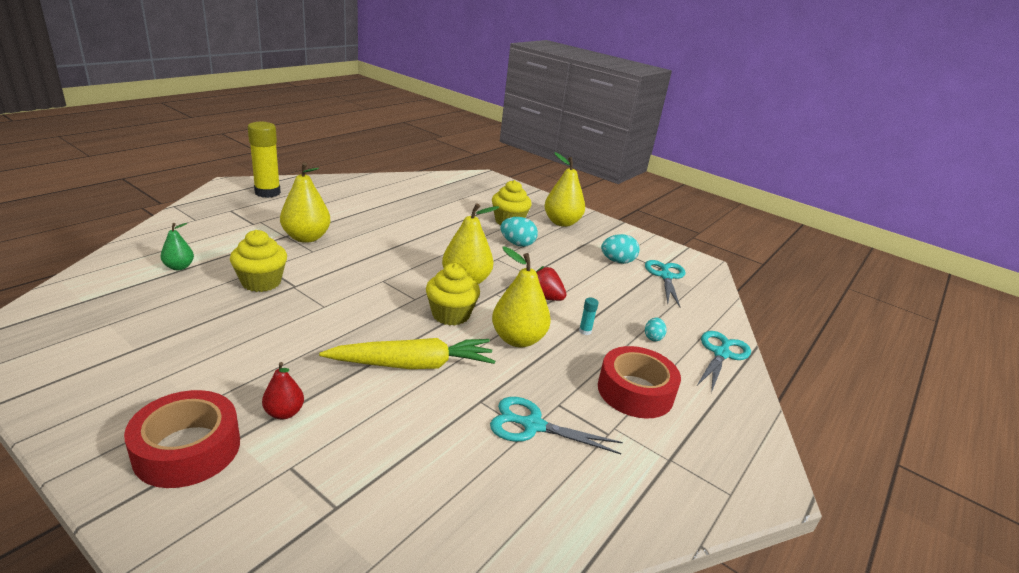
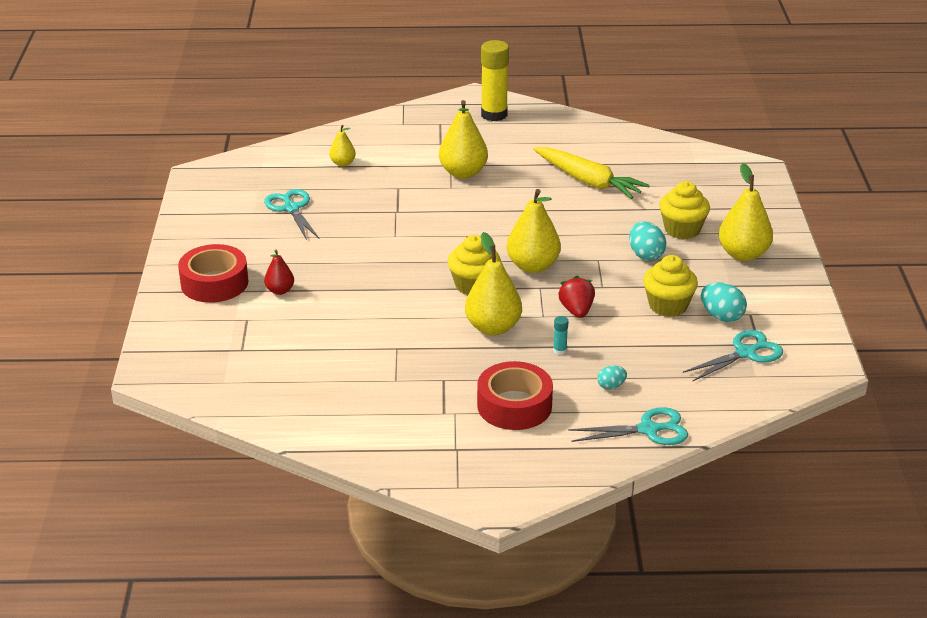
camera: 55 degrees right, 5 degrees up
green pear [161,223,194,270] -> yellow pear [329,125,356,166]
yellow cupcake [230,230,287,292] -> yellow cupcake moved to [643,255,698,317]
yellow carrot [319,338,495,369] -> yellow carrot moved to [533,147,650,199]
turquoise scissors [490,397,623,454] -> turquoise scissors moved to [264,189,320,240]

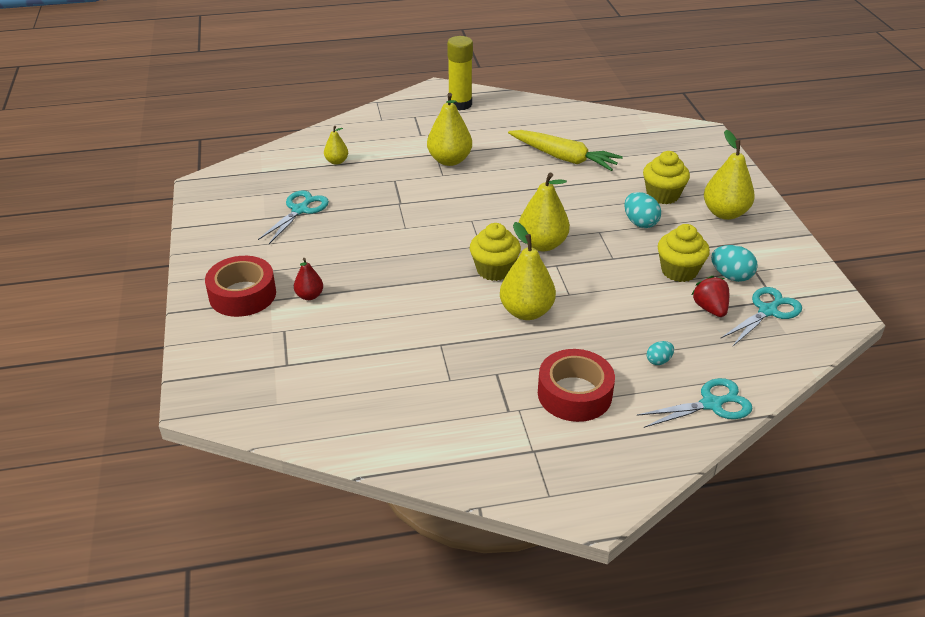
camera: 10 degrees left, 5 degrees up
turquoise scissors [264,189,320,240] -> turquoise scissors turned 60 degrees clockwise [258,191,329,244]
turquoise glue stick [553,316,568,355] -> none
red strawberry [558,276,595,318] -> red strawberry moved to [691,276,729,317]

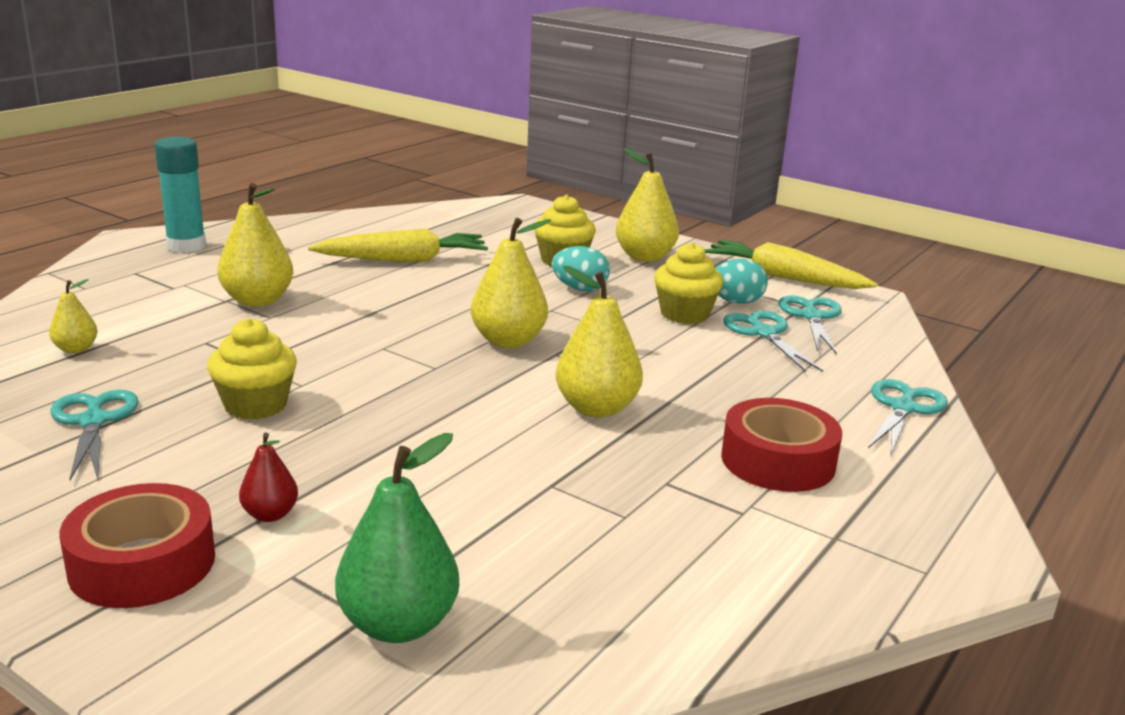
camera: 45 degrees left, 15 degrees down
yellow glue stick [447,36,473,110] -> turquoise glue stick [154,137,206,253]
yellow cupcake [470,223,521,281] -> yellow cupcake moved to [207,318,297,420]
turquoise egg [647,341,674,365] -> none
red strawberry [691,276,729,317] -> turquoise scissors [723,311,823,372]
none -> green pear [335,433,459,643]
none -> yellow carrot [704,240,877,289]

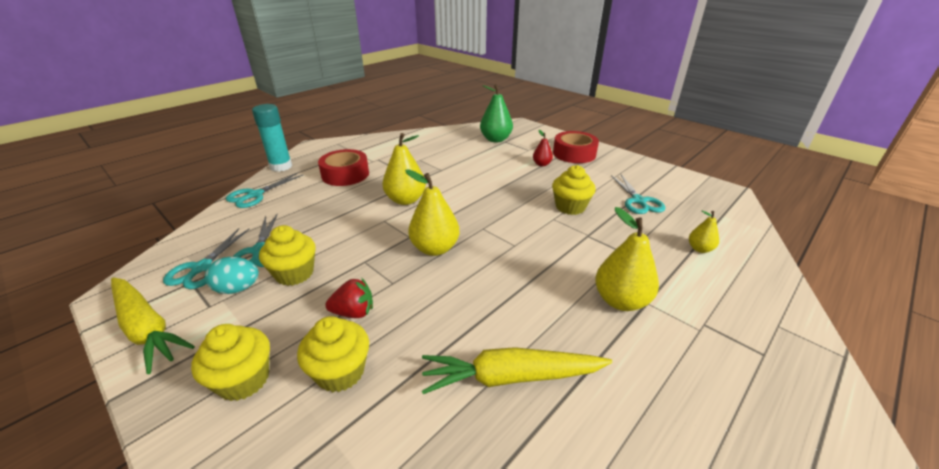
camera: 170 degrees left, 10 degrees up
turquoise glue stick [154,137,206,253] -> turquoise glue stick moved to [252,104,292,172]
turquoise egg [552,246,610,291] -> red strawberry [325,278,373,318]
yellow pear [616,148,679,262] -> yellow cupcake [191,324,270,401]

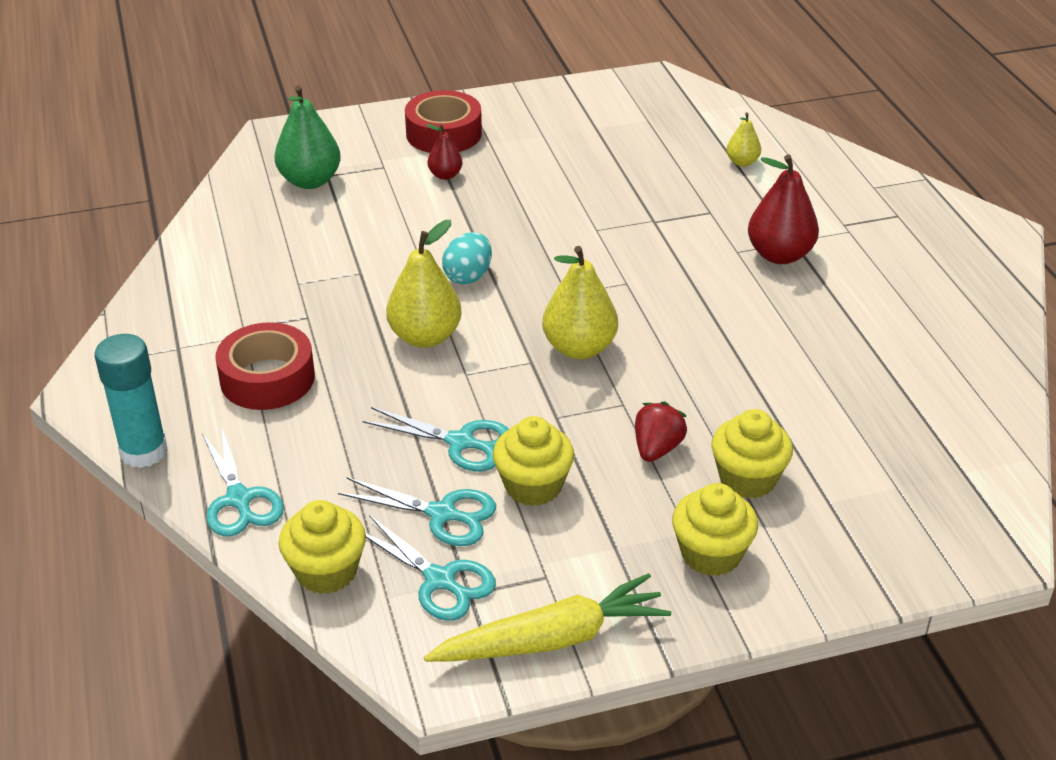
camera: 60 degrees left, 5 degrees up
turquoise egg [205,257,259,294] -> turquoise egg moved to [442,232,492,285]
yellow carrot [422,347,612,394] -> none
yellow cupcake [552,165,596,215] -> yellow cupcake moved to [279,500,366,594]
yellow pear [595,207,659,311] -> red pear [748,155,819,264]
turquoise scissors [611,174,665,214] -> turquoise scissors moved to [363,407,509,472]

